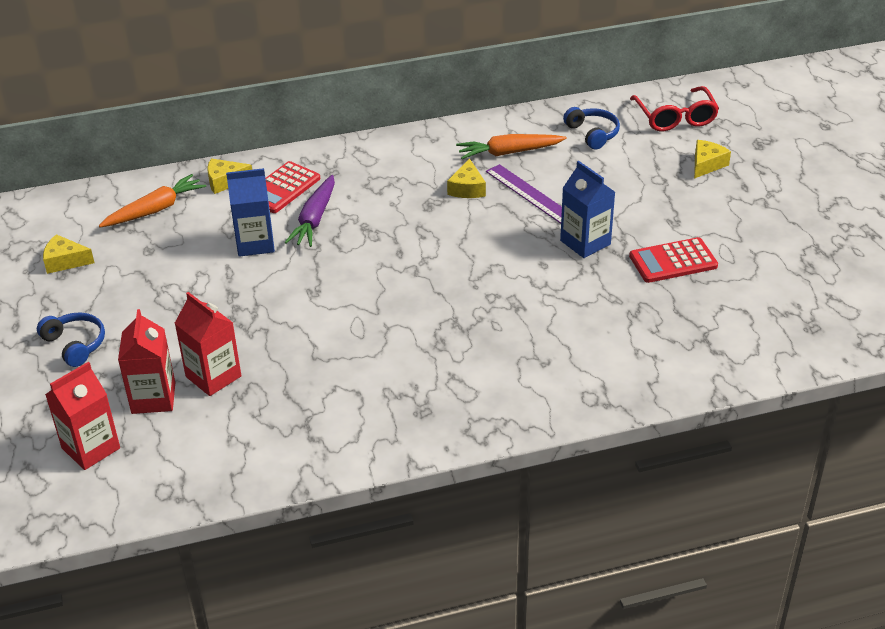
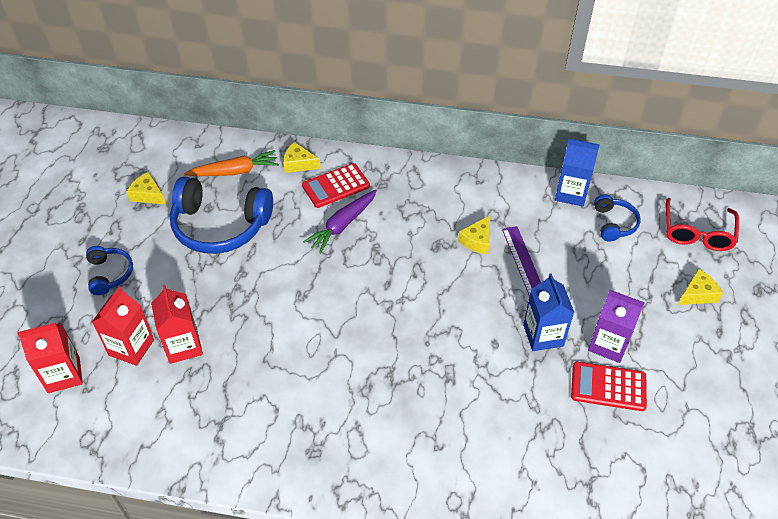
camera: 25 degrees right, 10 degrees up
blue carton [226,168,275,257] -> blue carton moved to [555,139,600,207]
orange carrot [456,134,567,159] -> none
none -> blue headphones [170,176,273,254]
none -> purple carton [588,290,645,363]

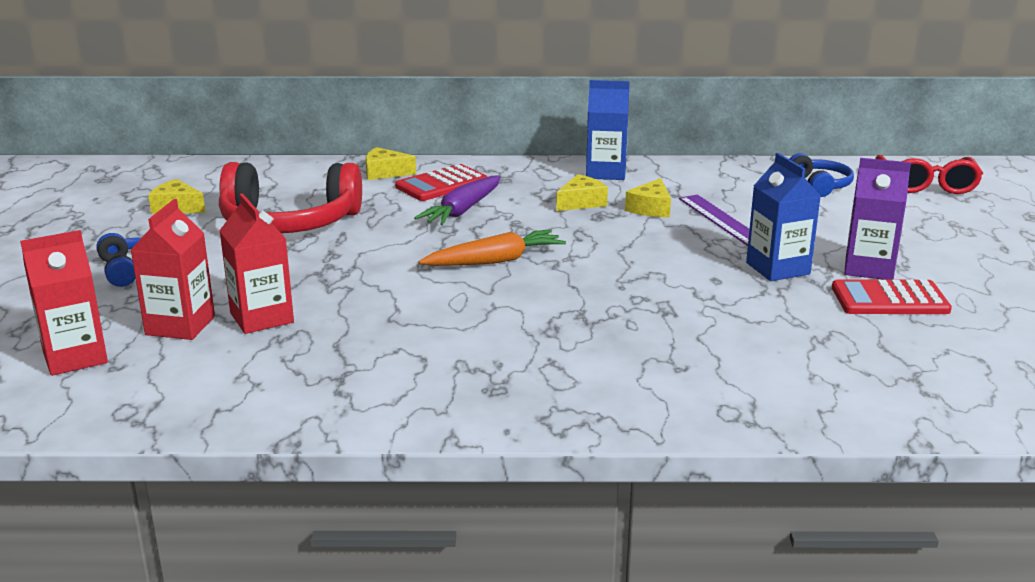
camera: 10 degrees left, 25 degrees down
blue headphones [170,176,273,254] -> red headphones [219,162,362,233]
orange carrot [184,150,279,176] -> orange carrot moved to [418,229,566,266]
blue carton [555,139,600,207] -> blue carton moved to [586,80,630,180]
yellow cheese [678,269,723,305] -> yellow cheese moved to [556,174,608,211]

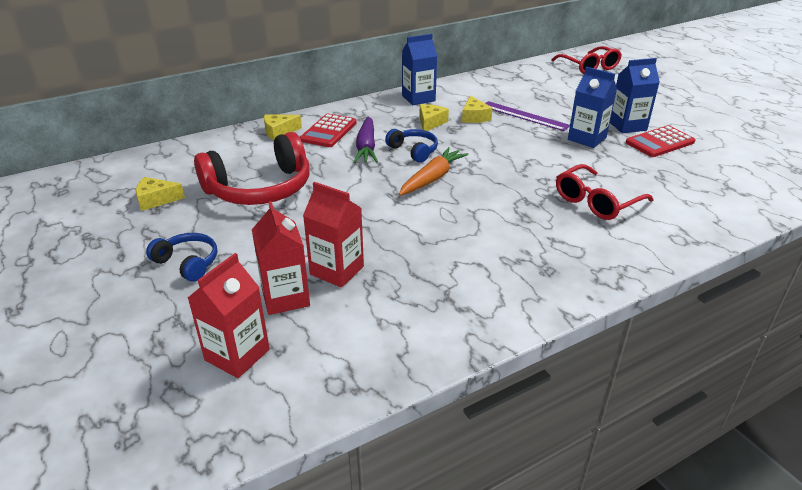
camera: 30 degrees left, 10 degrees up
blue headphones [790,153,854,197] -> blue headphones moved to [385,129,438,163]
purple carton [844,158,911,280] -> blue carton [610,58,660,133]
none -> red glasses [556,164,654,220]

